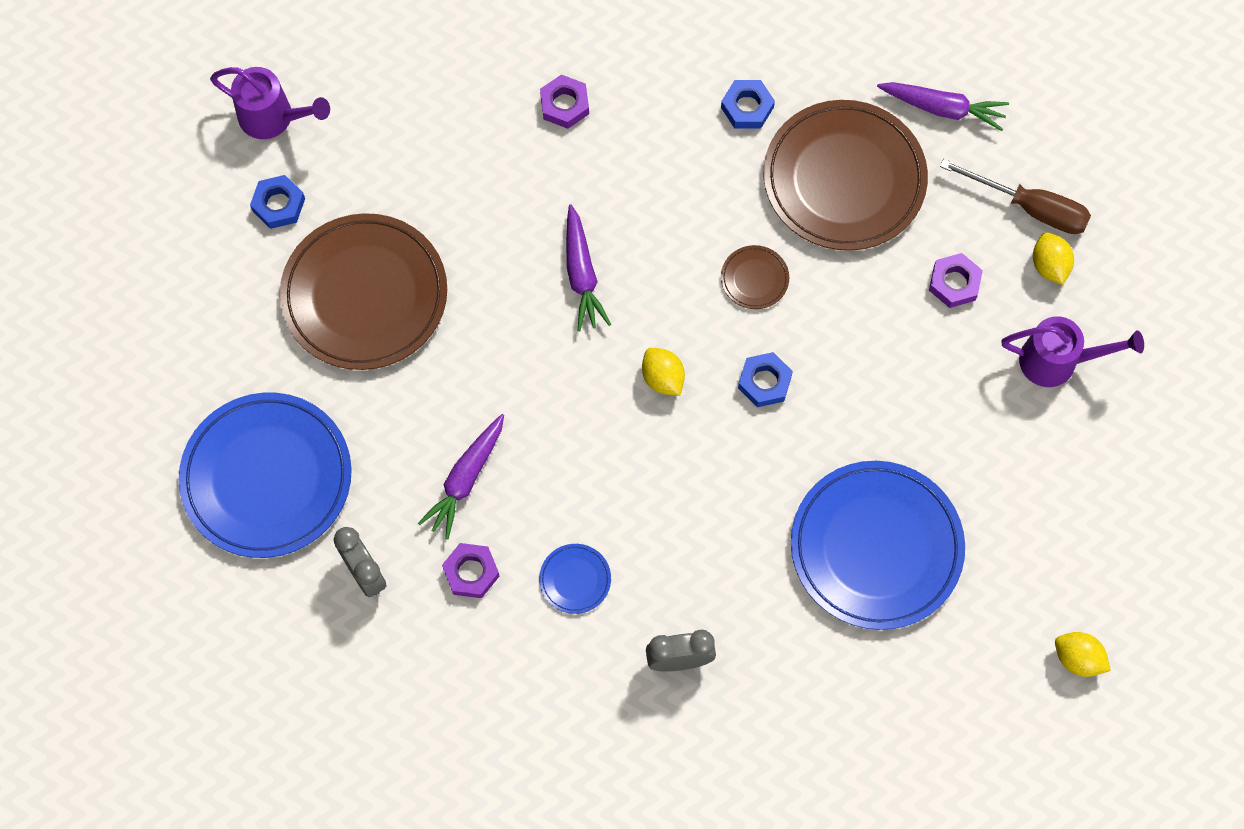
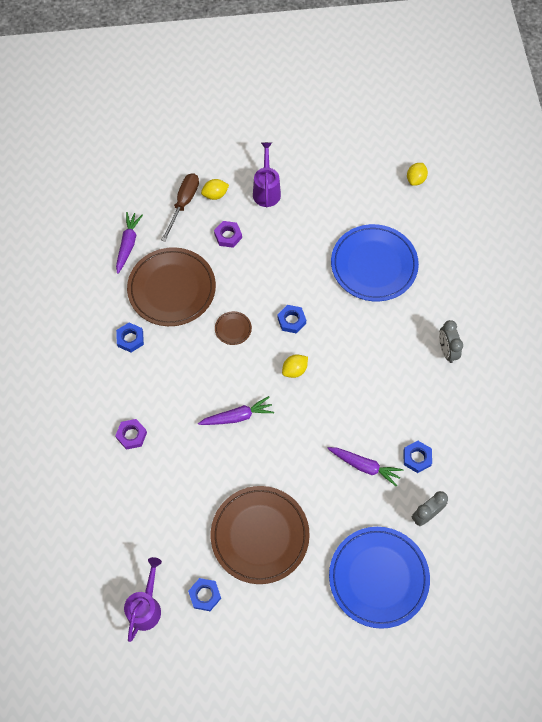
camera: 95 degrees left, 5 degrees down
purple nut [442,543,499,598] -> blue nut [404,441,432,473]
blue plate [539,544,611,614] -> none

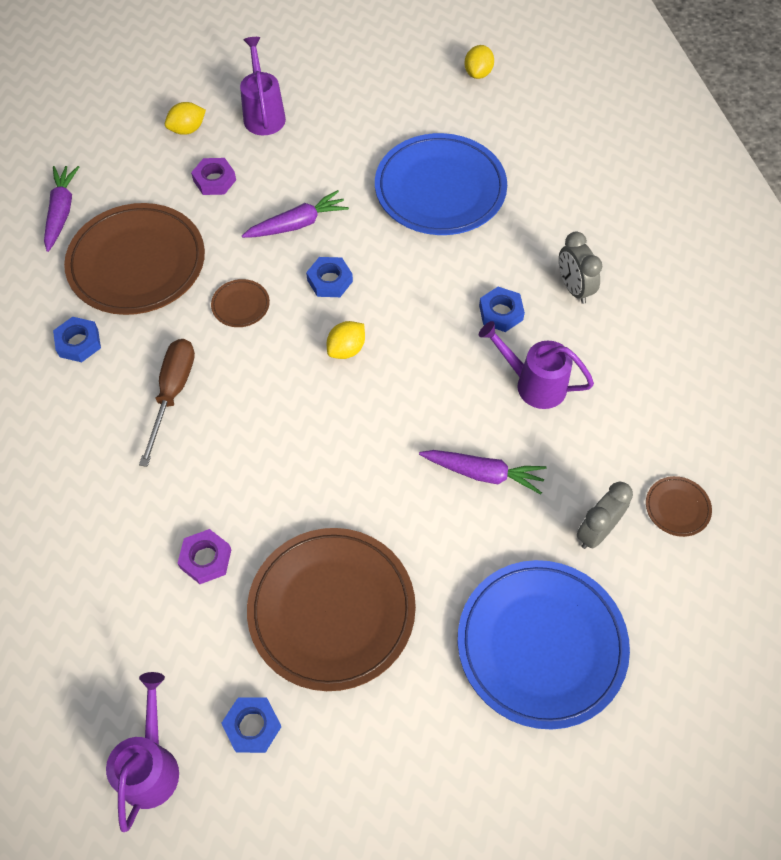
camera: 10 degrees left, 5 degrees down
purple nut [115,419,147,450] -> purple nut moved to [178,529,231,584]
brown screwdriver [161,173,199,242] -> brown screwdriver moved to [139,339,195,467]
purple carrot [198,396,274,425] -> purple carrot moved to [242,190,349,238]
blue nut [404,441,432,473] -> blue nut moved to [479,287,525,332]
none -> purple watering can [479,321,594,409]
none -> brown plate [646,476,712,537]

